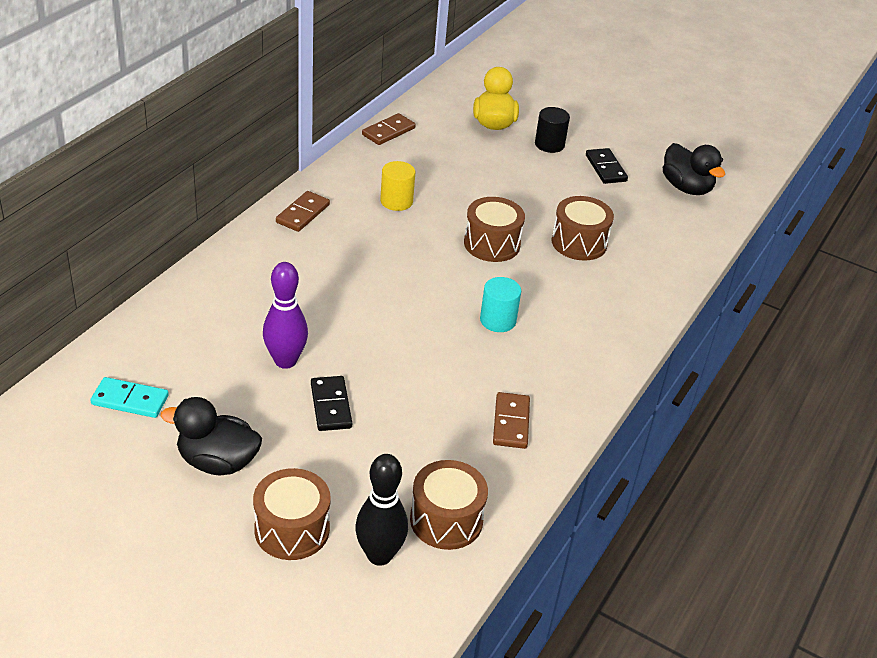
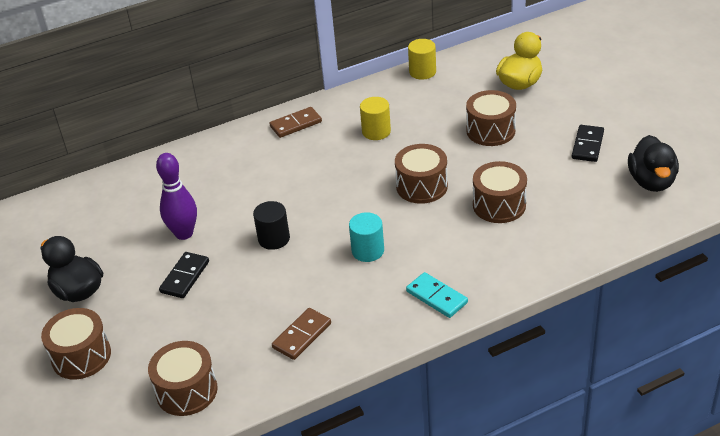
camera: 40 degrees right, 0 degrees up
turquoise domino [91,377,169,418] -> turquoise domino moved to [406,272,468,318]
black bowling pin [355,454,408,566] -> none
brown domino [362,113,416,145] -> yellow cylinder [408,39,436,80]
black cylinder [535,107,570,153] -> black cylinder moved to [253,201,290,250]
none -> brown drum [466,90,516,146]

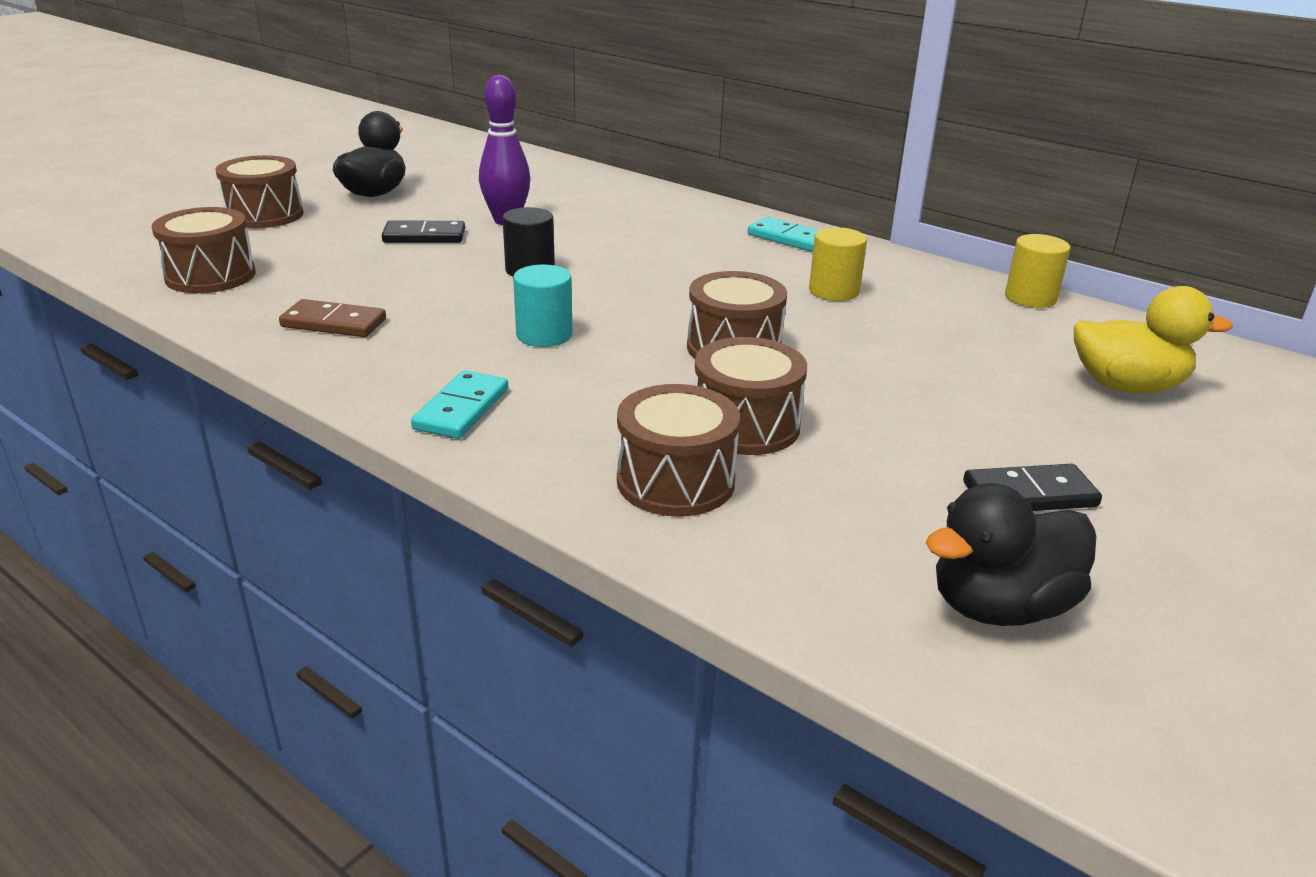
camera: 60 degrees right, 10 degrees down
brown domino [269,107,322,138] -> turquoise domino [748,217,819,252]
brown drum [466,90,516,146] -> brown drum moved to [617,384,740,517]

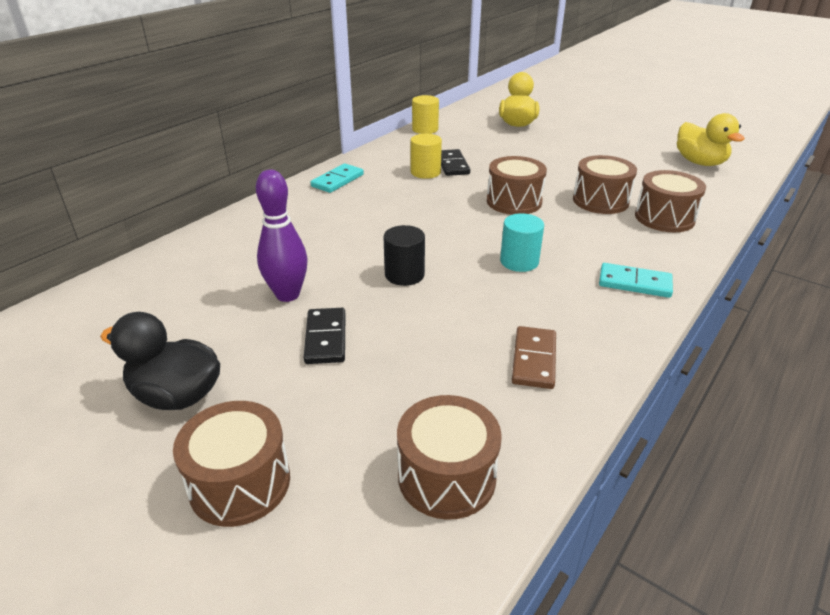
camera: 90 degrees left, 5 degrees up
black duck [926,483,1096,626] -> yellow duck [677,113,745,166]
black domino [963,464,1102,511] -> black domino moved to [441,149,470,176]

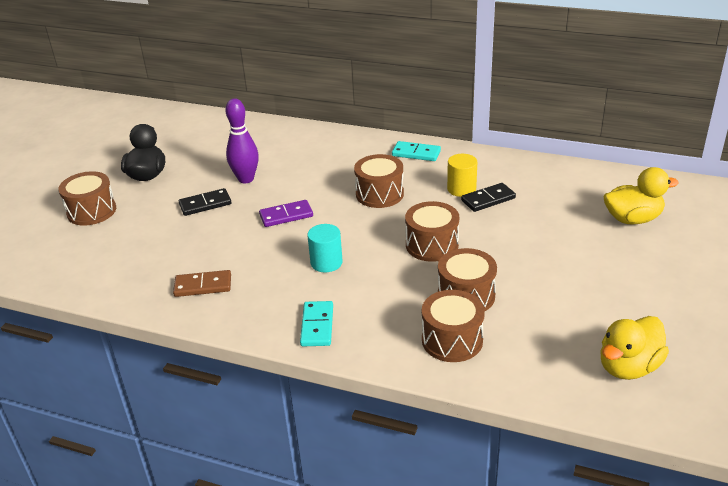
camera: 75 degrees right, 0 degrees up
black cylinder [383,225,425,286] -> purple domino [259,200,313,227]
brown drum [397,395,502,520] -> brown drum moved to [354,154,404,208]
yellow cylinder [412,95,439,134] -> none

